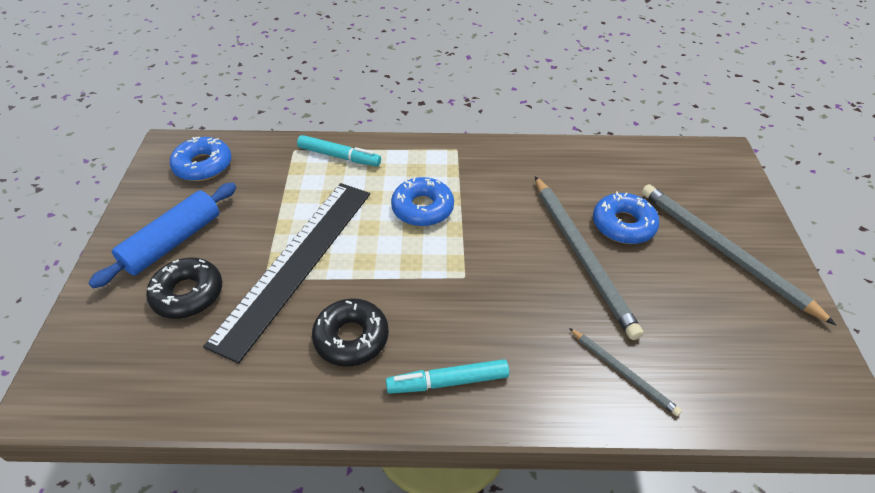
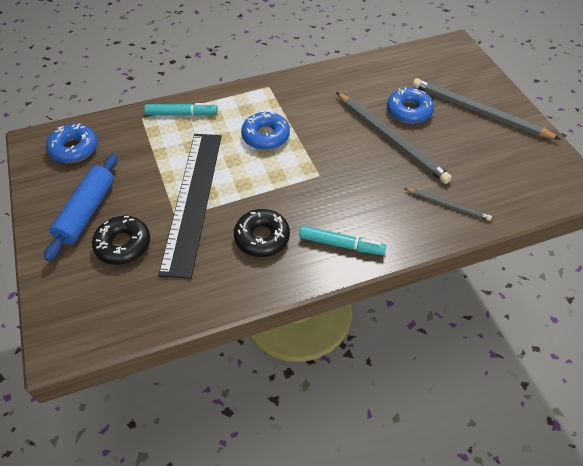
camera: 20 degrees left, 5 degrees up
turquoise marker [386,359,509,394] -> turquoise marker turned 135 degrees counterclockwise [299,226,386,255]

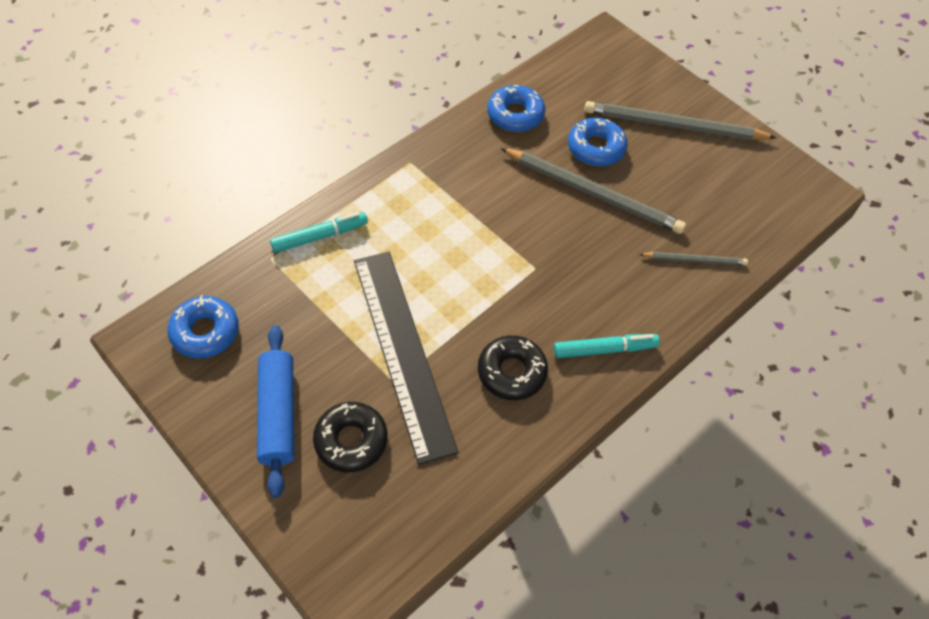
camera: 25 degrees left, 5 degrees up
blue donut [241,112,290,150] -> blue donut moved to [487,85,545,132]

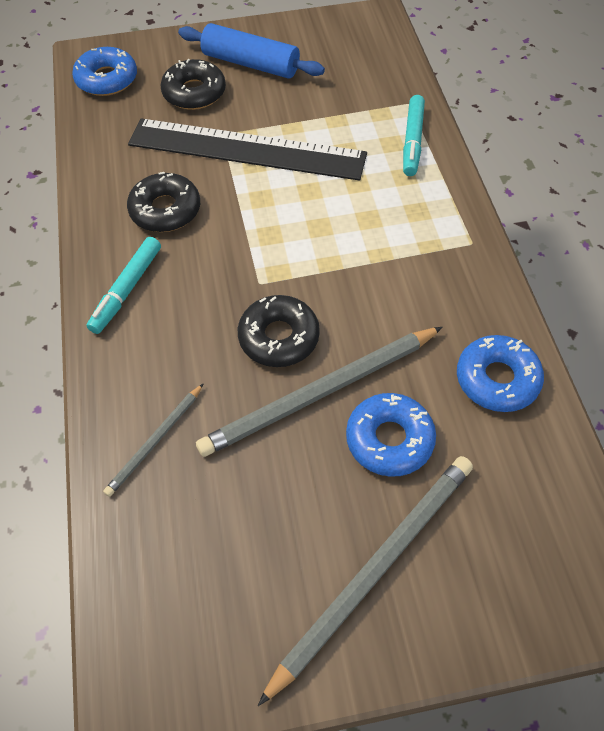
camera: 125 degrees right, 0 degrees up
blue donut [167,295,239,359] -> blue donut moved to [72,47,137,96]
none -> black donut [238,295,320,367]

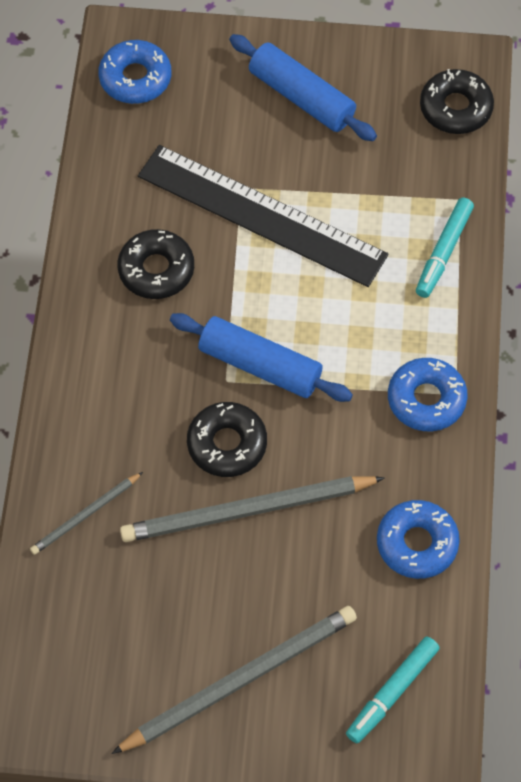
camera: 15 degrees right, 5 degrees up
turquoise marker [86,237,161,334] -> turquoise marker moved to [346,636,440,744]
black donut [160,59,226,110] -> black donut moved to [420,69,494,134]
blue donut [346,393,436,477] -> blue donut moved to [388,358,468,431]
none -> blue rolling pin [170,313,353,402]

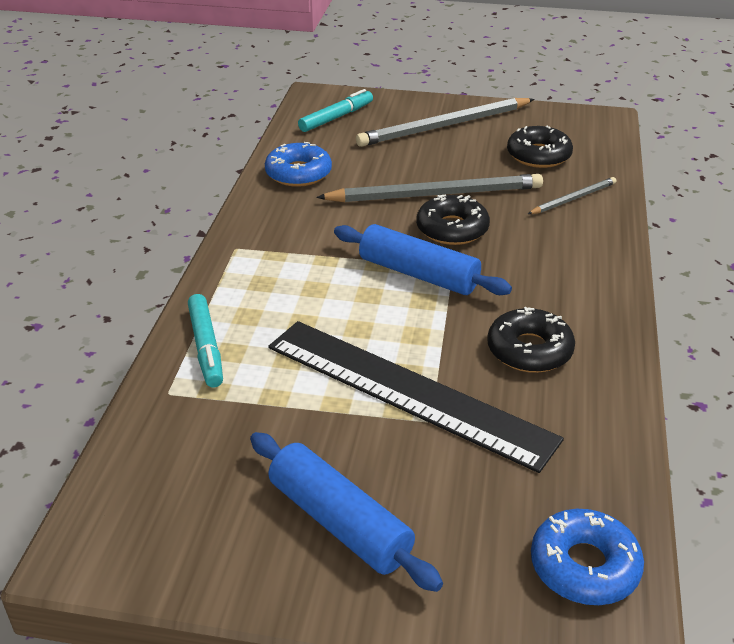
camera: 175 degrees left, 25 degrees down
blue donut [388,358,468,431] -> none
turquoise marker [416,198,474,298] -> turquoise marker turned 135 degrees clockwise [188,294,223,388]
black donut [420,69,494,134] -> black donut moved to [507,126,573,168]

